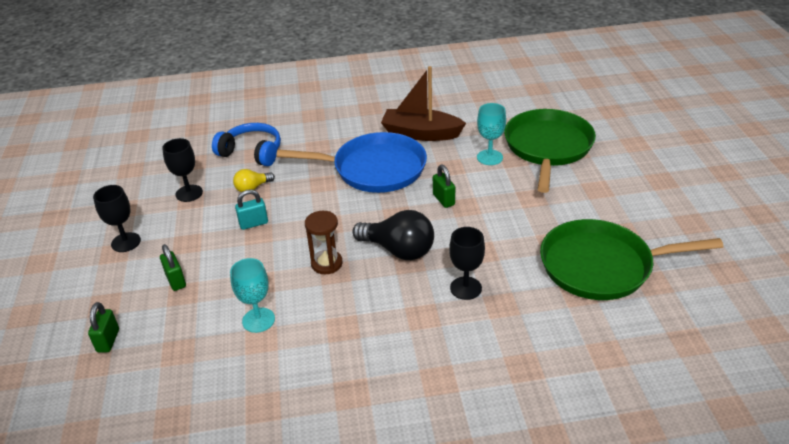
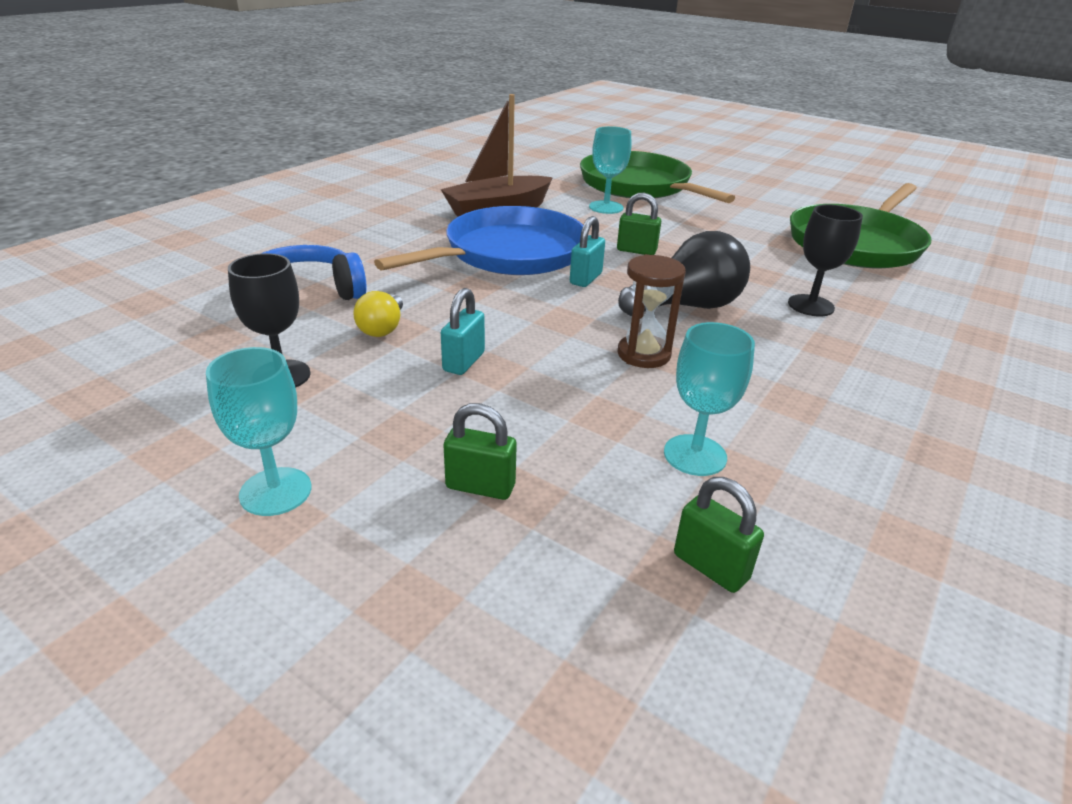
camera: 50 degrees left, 5 degrees down
green padlock [88,302,119,352] -> green padlock moved to [674,477,764,593]
black goblet [93,185,141,252] -> turquoise goblet [206,347,311,516]
none -> turquoise padlock [570,216,605,287]

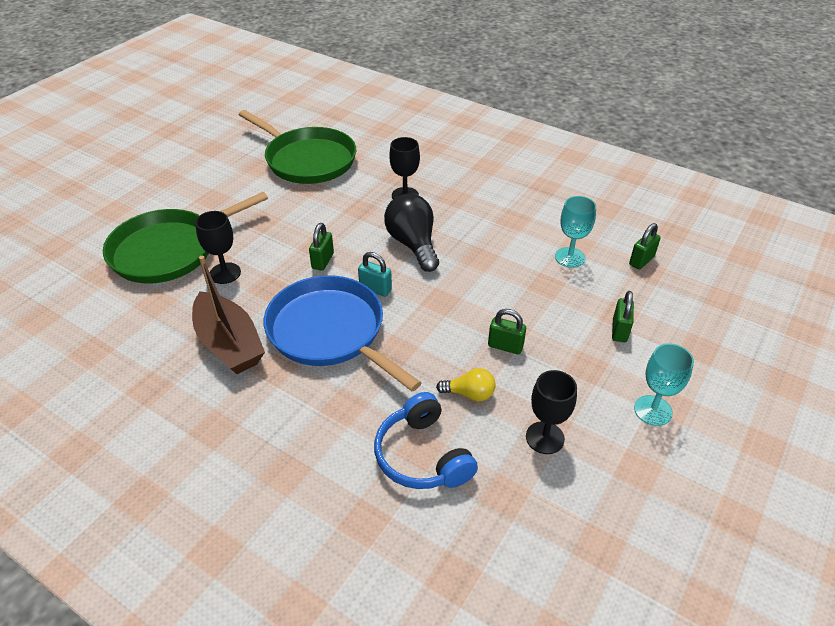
camera: 90 degrees left, 10 degrees up
turquoise padlock [441,288,485,375] -> green padlock [488,309,526,354]
turquoise goblet [589,126,631,214] -> black goblet [195,211,241,284]
brown hourglass [618,254,686,368] -> none

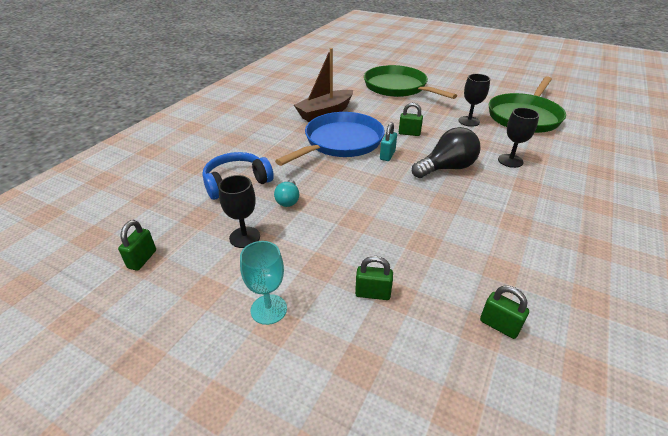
camera: 85 degrees right, 5 degrees down
black goblet [195,211,241,284] -> black goblet moved to [459,74,490,127]
yellow light bulb [436,368,496,402] -> turquoise light bulb [274,180,299,207]
green padlock [488,309,526,354] -> green padlock moved to [118,220,156,271]
turquoise goblet [555,196,596,268] -> none

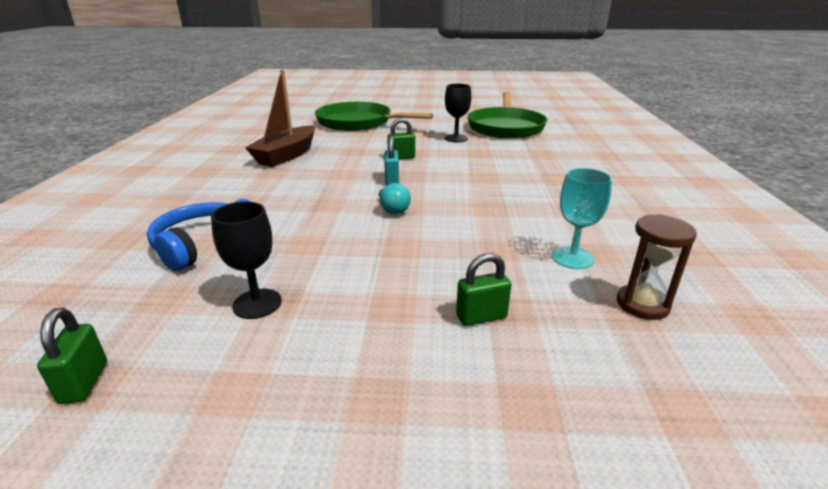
camera: 25 degrees left, 10 degrees down
turquoise goblet [240,241,287,325] -> turquoise goblet moved to [552,168,612,269]
turquoise light bulb [274,180,299,207] -> turquoise light bulb moved to [379,183,411,214]
blue pan [275,112,385,166] -> none
black light bulb [412,127,480,178] -> none
green padlock [480,286,529,339] -> brown hourglass [617,214,697,320]
black goblet [498,108,539,168] -> none

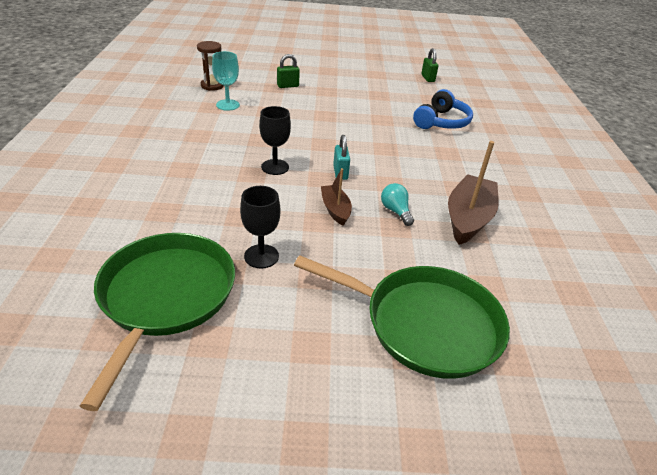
camera: 175 degrees right, 10 degrees up
black goblet [211,202,282,319] -> black goblet moved to [259,106,291,175]
turquoise light bulb [379,183,411,214] -> turquoise light bulb moved to [381,183,414,226]
green padlock [387,118,415,159] -> brown boat [321,168,352,226]

